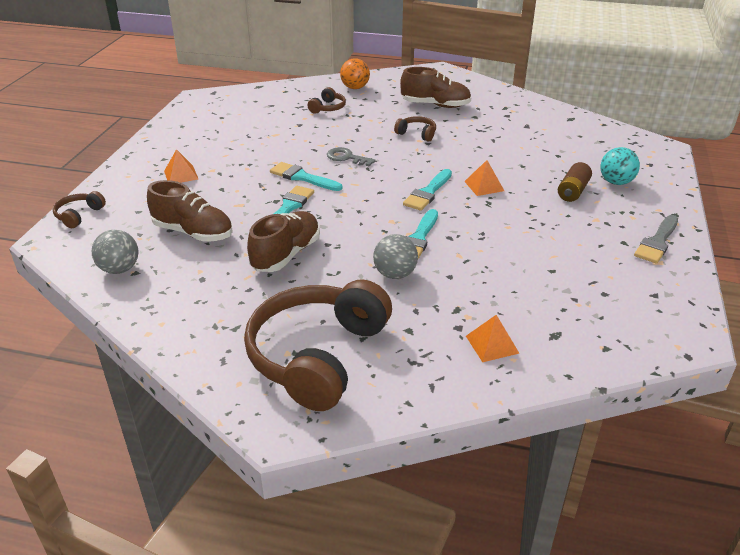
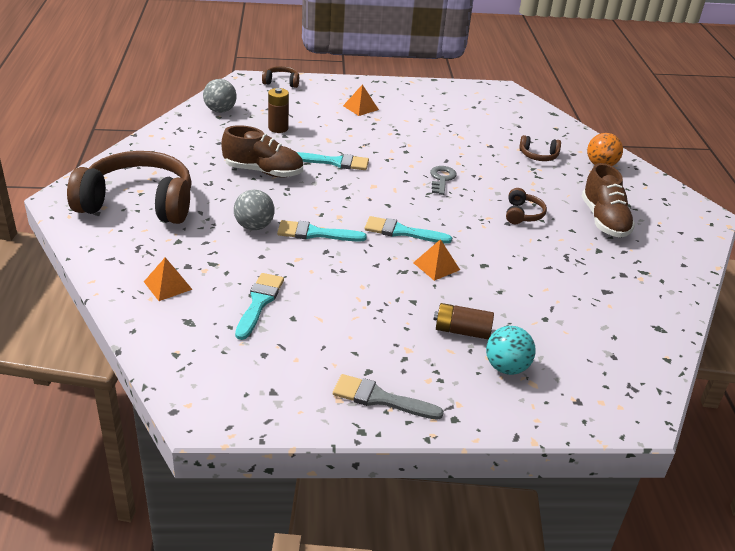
camera: 70 degrees right, 0 degrees up
brown shoe [147,180,233,242] -> brown battery [268,88,289,133]
turquoise brush [270,162,342,191] -> turquoise brush moved to [235,273,284,340]

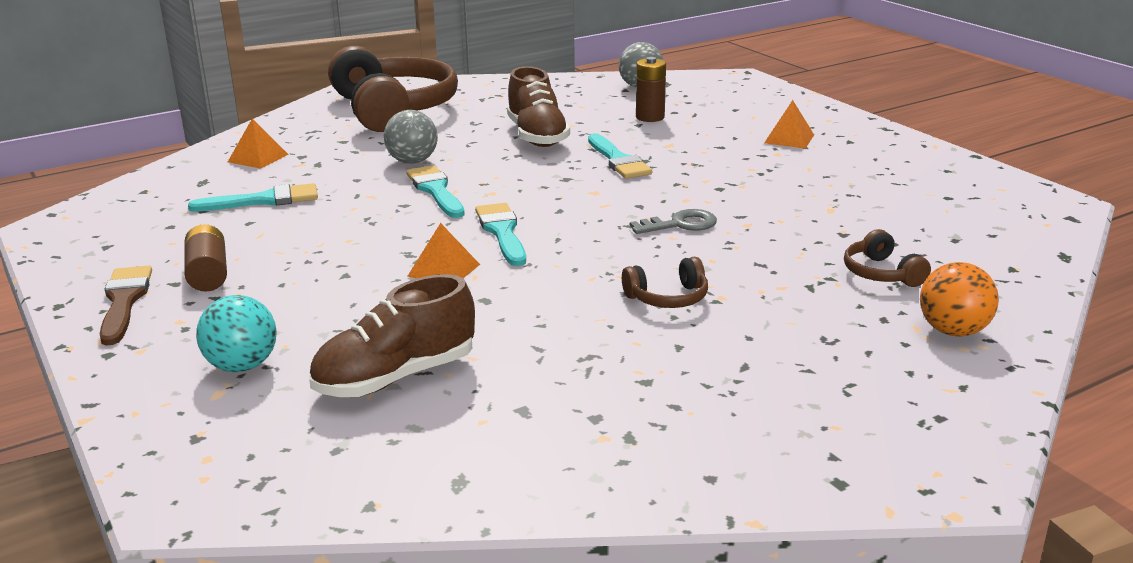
camera: 65 degrees right, 10 degrees down
brown headphones [262,66,299,88] -> none
grey brush [333,374,444,420] -> brown brush [100,265,152,346]
brown battery [433,303,494,339] -> brown battery moved to [184,224,227,292]
brown shoe [582,163,635,238] -> brown shoe moved to [309,274,475,397]

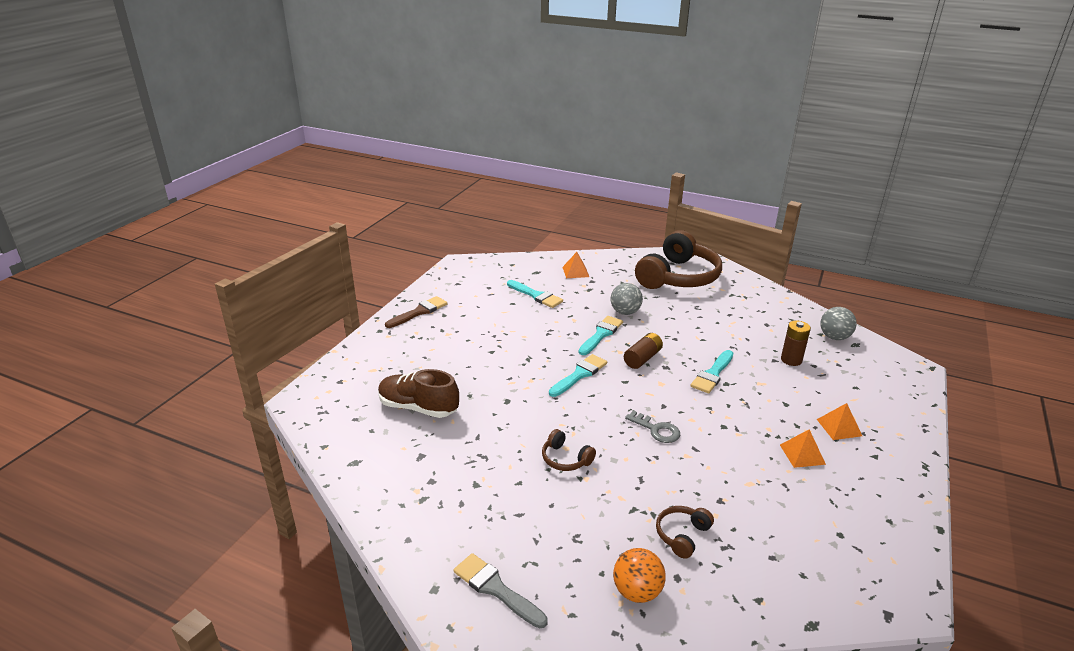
camera: 55 degrees right, 5 degrees up
brown battery [184,224,227,292] -> brown battery moved to [624,333,663,369]
turquoise ball [196,295,277,372] -> none
orange pyramid [407,223,480,279] -> orange pyramid moved to [780,429,826,468]
brown shoe [507,66,570,147] -> none
none -> grey brush [453,553,547,629]

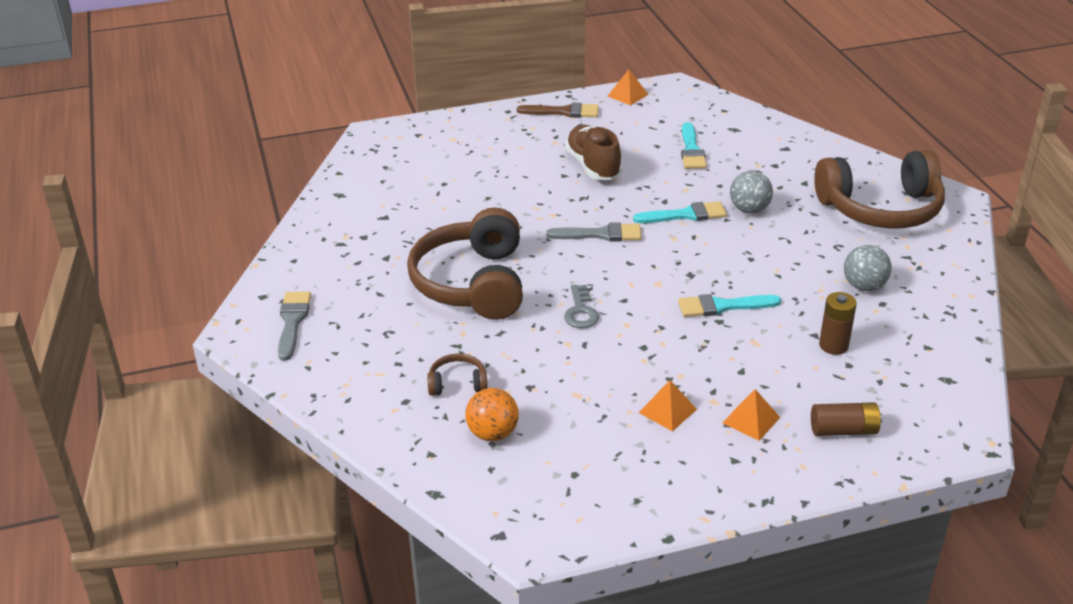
camera: 50 degrees right, 5 degrees up
brown shoe [378,369,459,418] -> brown shoe moved to [565,125,622,180]
brown headphones [542,429,596,471] -> brown headphones [407,208,523,320], size x2.40
turquoise brush [549,354,607,397] -> grey brush [546,222,642,241]
orange pyramid [562,252,589,278] -> orange pyramid moved to [608,69,649,105]
orange ball [613,548,666,603] -> orange ball moved to [465,388,519,441]
brown battery [624,333,663,369] -> brown battery moved to [811,402,882,436]
grey ball [821,307,857,340] -> grey ball moved to [844,245,892,291]

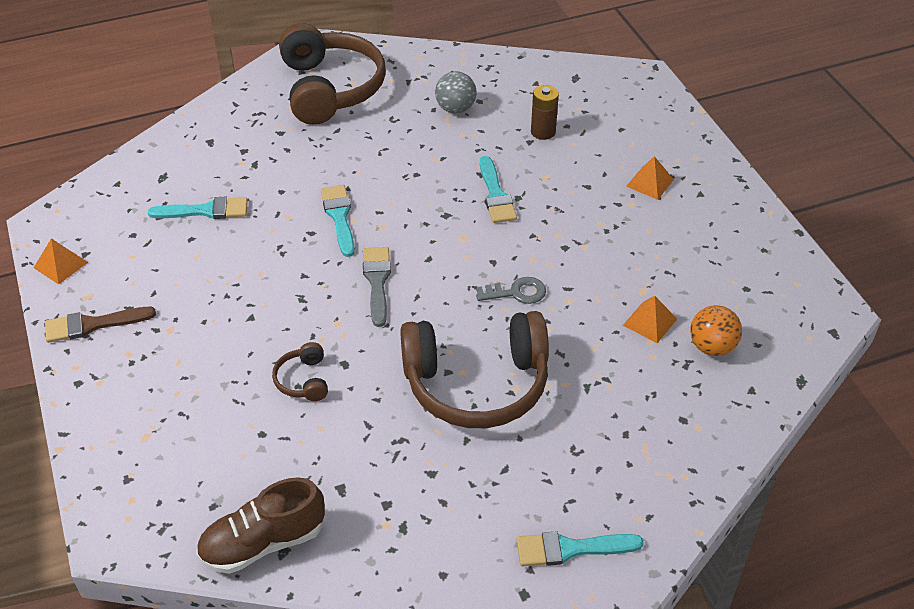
camera: 95 degrees left, 10 degrees up
grey brush [278,291,311,361] -> turquoise brush [517,531,644,566]
brown headphones [427,354,488,396] -> brown headphones moved to [272,342,328,401]
brown brush [517,103,599,118] -> brown brush turned 105 degrees counterclockwise [45,307,156,343]
brown shoe [565,125,622,180] -> brown shoe moved to [196,477,325,574]
orange pyramid [639,380,697,432] -> orange pyramid moved to [623,296,677,343]
grey ball [730,171,773,214] -> none
brown battery [811,402,882,436] -> none

